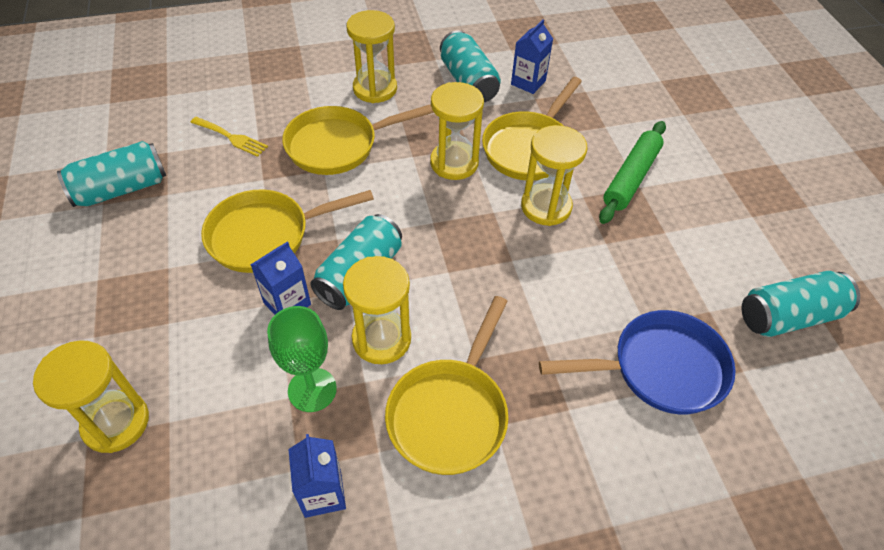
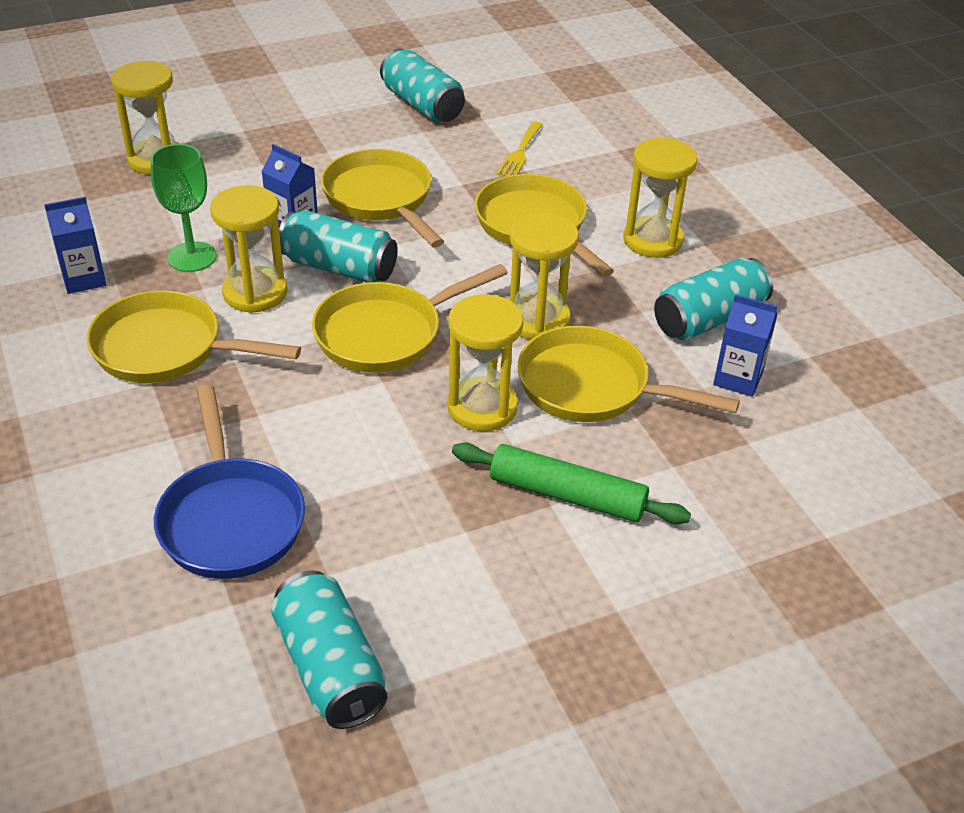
camera: 80 degrees right, 10 degrees down
none -> yellow pan [312,264,508,373]

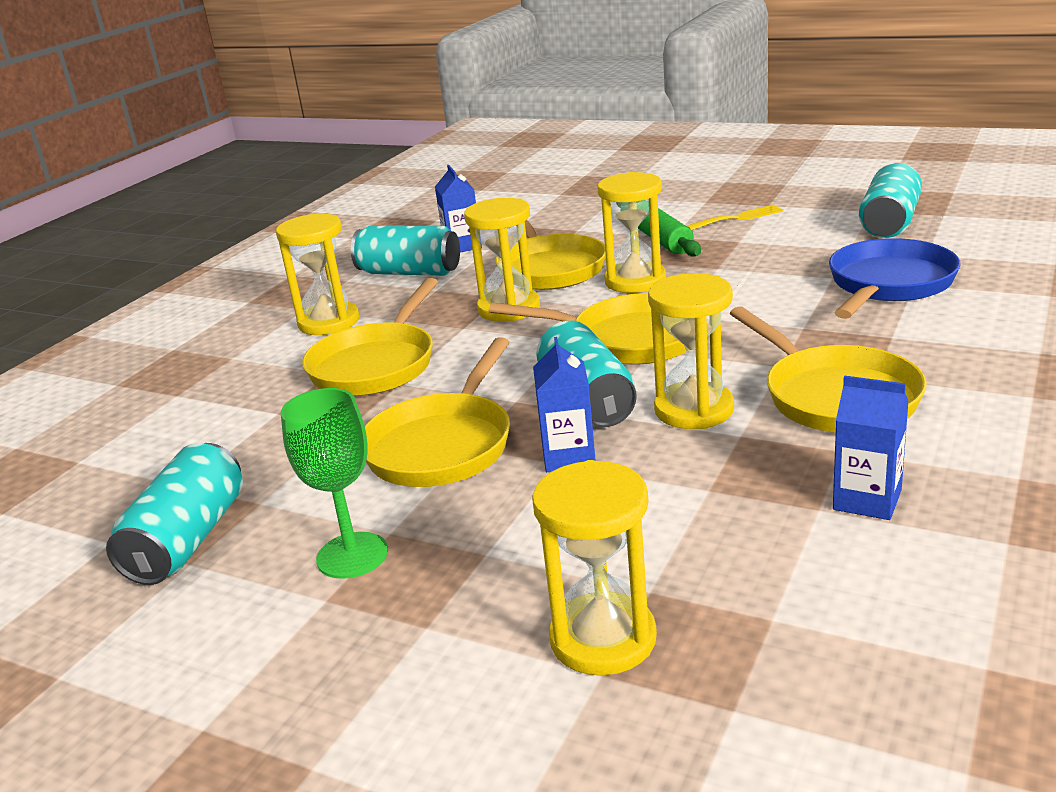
camera: 125 degrees left, 15 degrees down
green goblet [151,144,217,272] -> green goblet moved to [281,388,388,579]
yellow fork [496,121,543,176] -> yellow fork moved to [687,205,783,230]

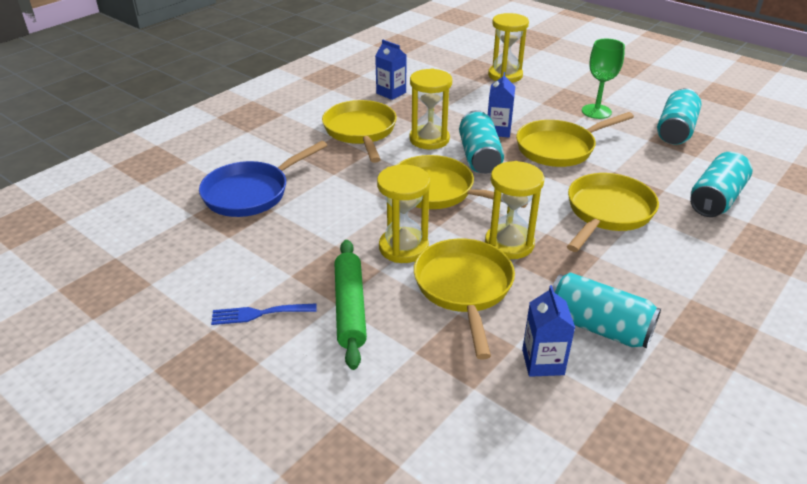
camera: 170 degrees left, 10 degrees up
yellow hourglass [276,213,359,335] -> none
yellow pan [365,337,510,487] -> yellow pan turned 150 degrees counterclockwise [516,112,634,167]
yellow fork [687,205,783,230] -> blue fork [211,303,317,325]
turquoise can [859,163,922,238] -> turquoise can moved to [690,152,752,217]

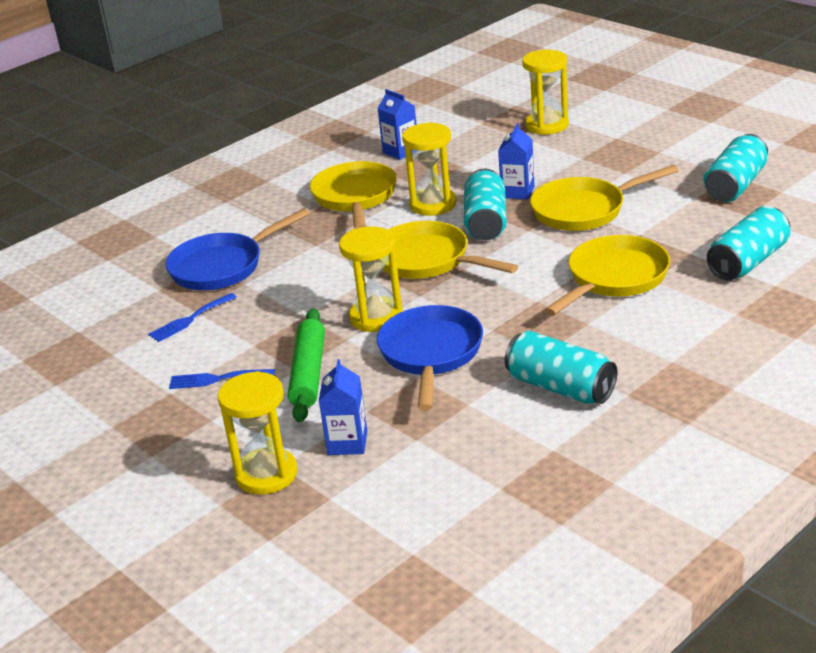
camera: 10 degrees right, 5 degrees down
yellow pan [414,239,515,360] -> blue pan [377,305,483,411]
yellow hourglass [485,161,544,259] -> yellow hourglass moved to [218,371,298,495]
blue carton [522,285,575,377] -> blue carton moved to [319,359,367,455]
green goblet [582,39,625,119] -> none
none -> blue fork [148,293,237,342]

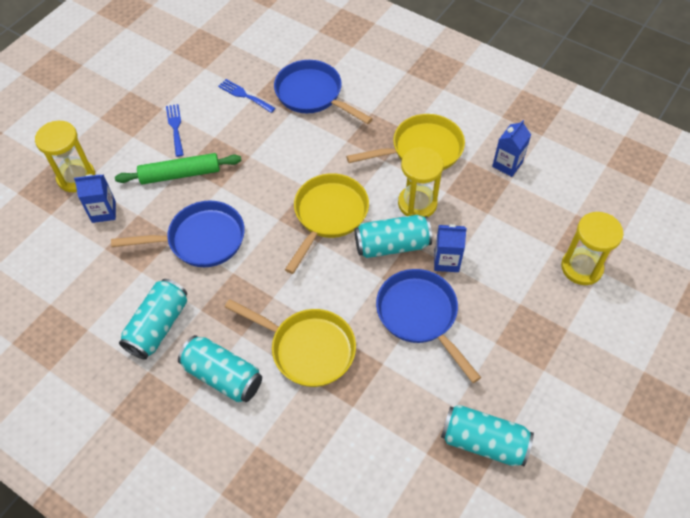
camera: 75 degrees right, 25 degrees up
yellow hourglass [339,226,403,332] -> none
yellow pan [530,165,679,231] -> blue pan [376,269,481,383]
turquoise can [707,206,790,280] -> turquoise can moved to [178,335,262,403]

